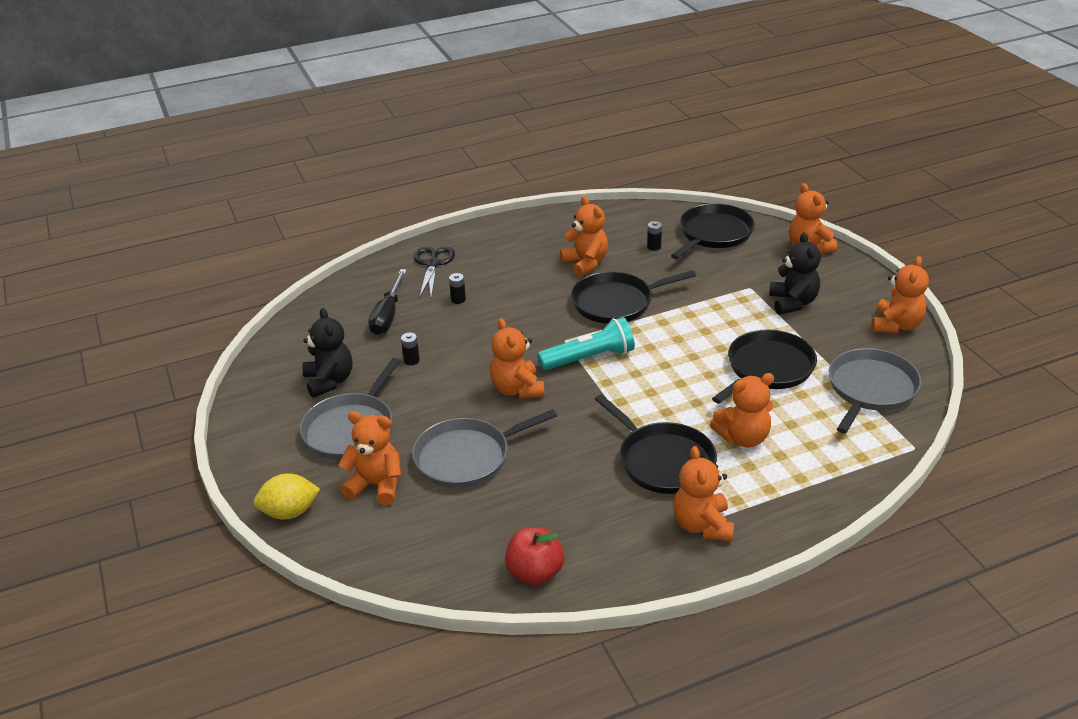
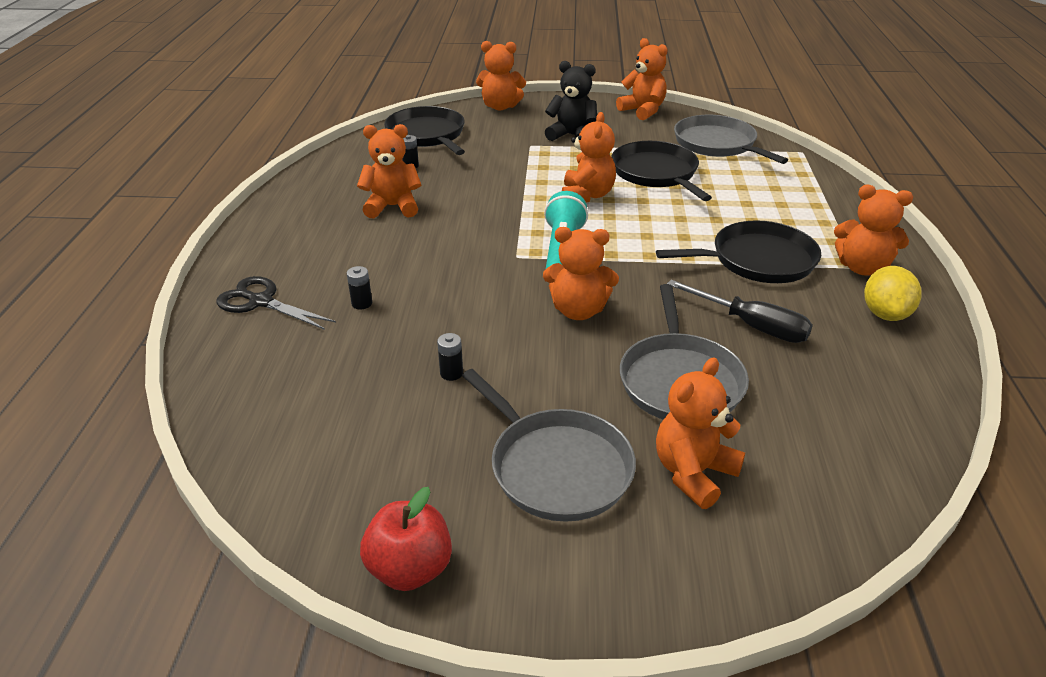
camera: 65 degrees left, 0 degrees up
yellow lemon [254,473,320,519] -> yellow lemon moved to [864,266,922,321]
black teddy bear [302,308,352,398] -> none
black screwdriver [368,269,407,335] -> black screwdriver moved to [667,280,813,343]
red apple [505,527,564,585] -> red apple moved to [360,487,452,591]
black pan [571,270,696,324] -> none
orange teddy bear [710,373,774,448] -> orange teddy bear moved to [562,112,616,202]

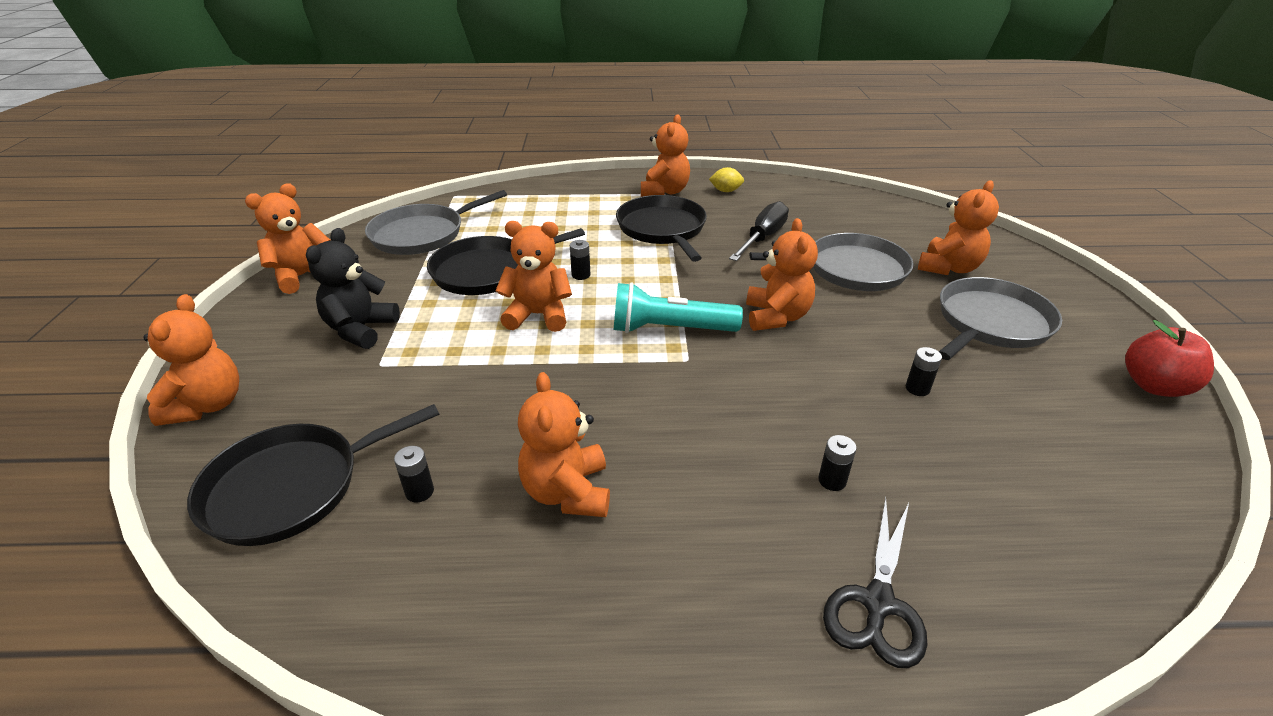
camera: 95 degrees left, 0 degrees up
orange teddy bear [656,357,745,509] -> orange teddy bear turned 90 degrees counterclockwise [918,180,999,275]
yellow lemon [864,266,922,321] -> yellow lemon [709,167,744,192], size x0.65
none -> black battery [570,240,591,280]

